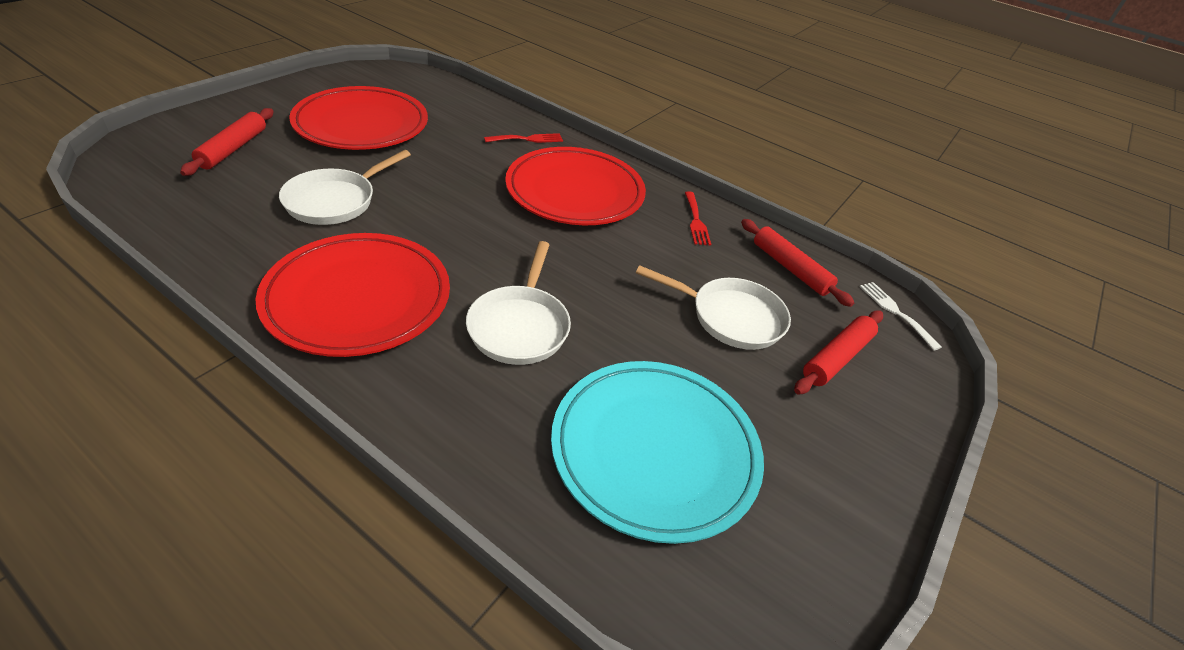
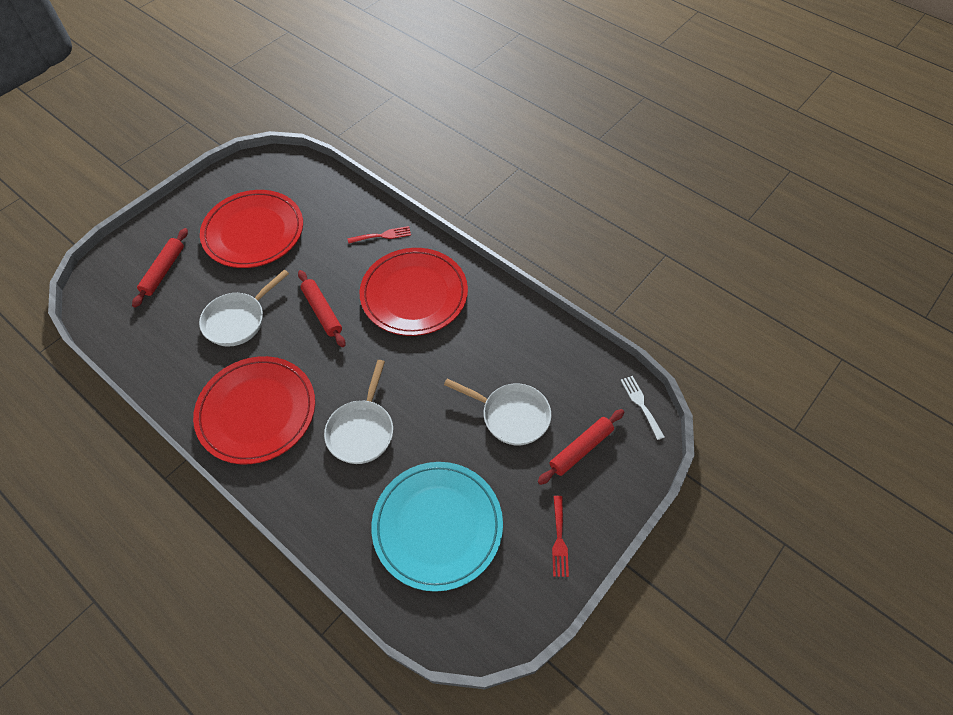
camera: 10 degrees right, 15 degrees up
red fork [685,191,711,246] -> red fork moved to [552,496,569,577]
red rolling pin [741,219,855,307] -> red rolling pin moved to [298,270,346,347]

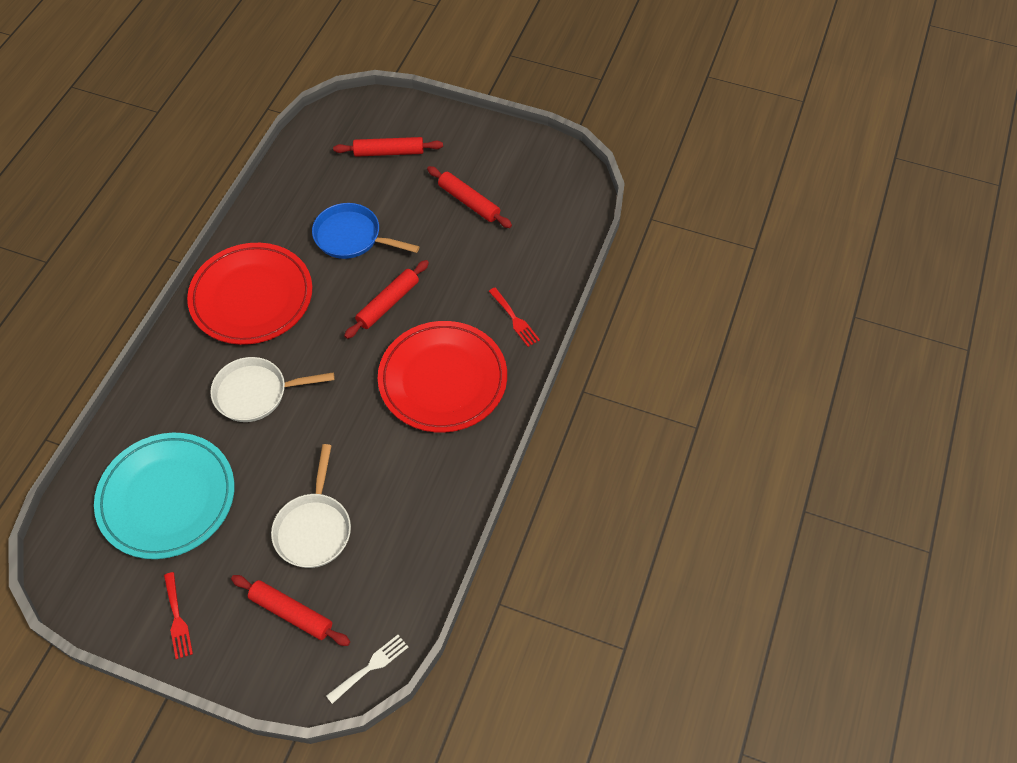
camera: 70 degrees right, 0 degrees up
white pan [199,270,289,347] -> blue pan [312,203,420,259]
red plate [200,190,303,268] -> red rolling pin [427,166,512,228]
red fork [552,496,569,577] -> red fork turned 90 degrees counterclockwise [164,572,193,659]

